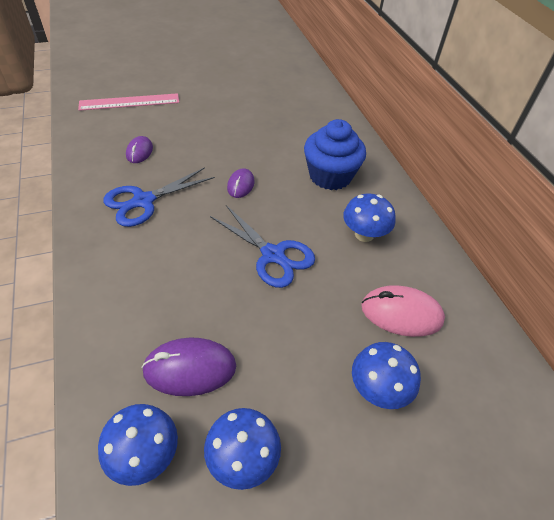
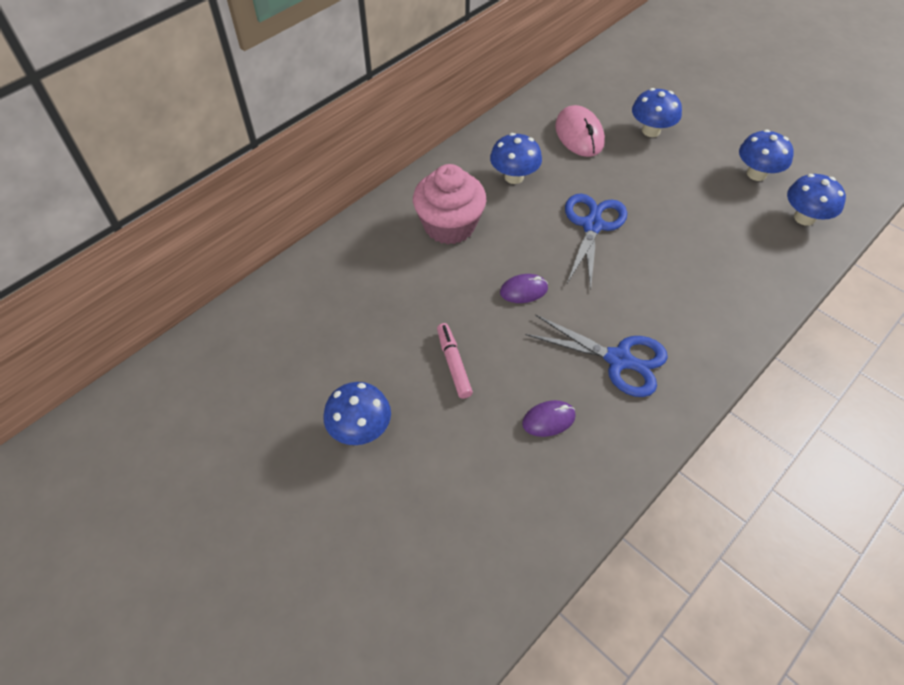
camera: 115 degrees left, 5 degrees up
pink ruler [78,93,179,111] -> none
purple mouse [141,338,236,396] -> none
blue cupcake [304,119,366,190] -> pink cupcake [413,164,486,244]
none -> blue mushroom [323,382,391,445]
none -> pink marker [437,323,473,399]

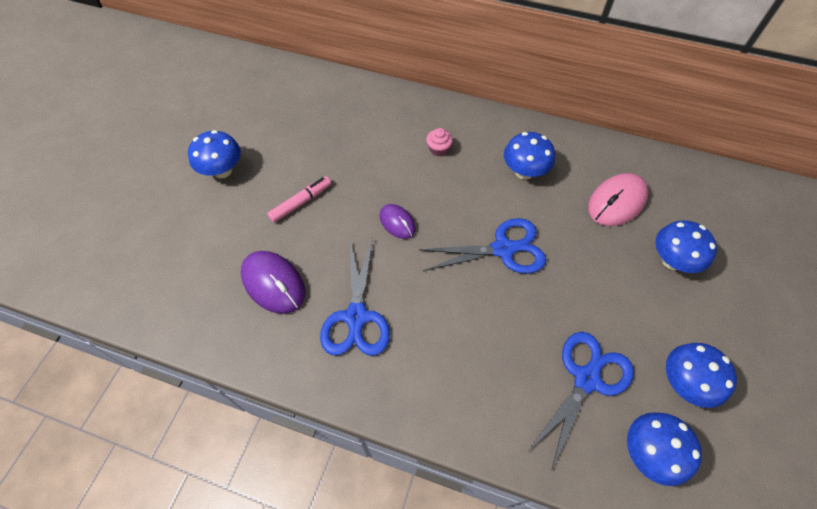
camera: 65 degrees right, 5 degrees up
pink cupcake [413,164,486,244] -> pink cupcake [426,128,453,156], size x0.41
purple mouse [522,400,576,437] -> purple mouse [241,251,305,314], size x1.66
none -> blue scissors [527,332,634,471]

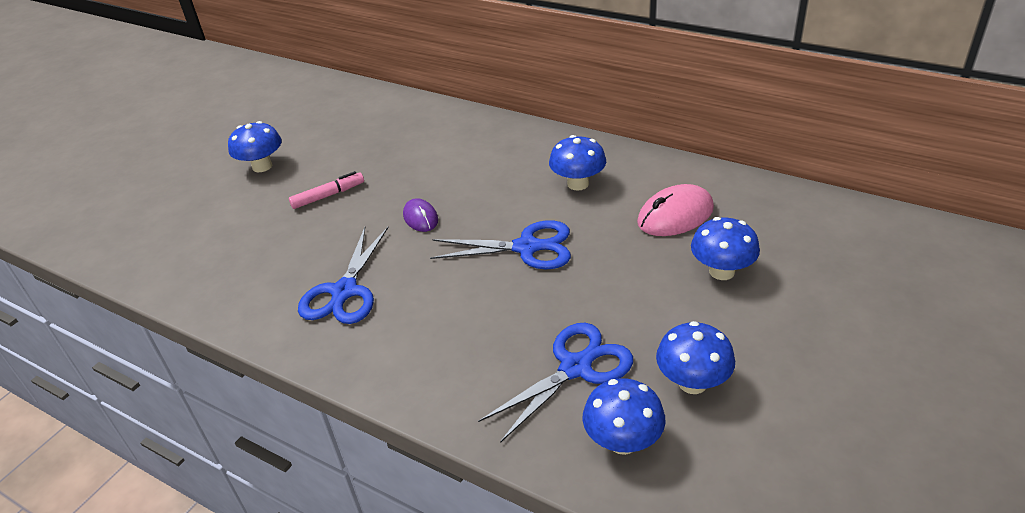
camera: 15 degrees right, 20 degrees down
purple mouse [241,251,305,314] -> none
pink cupcake [426,128,453,156] -> none

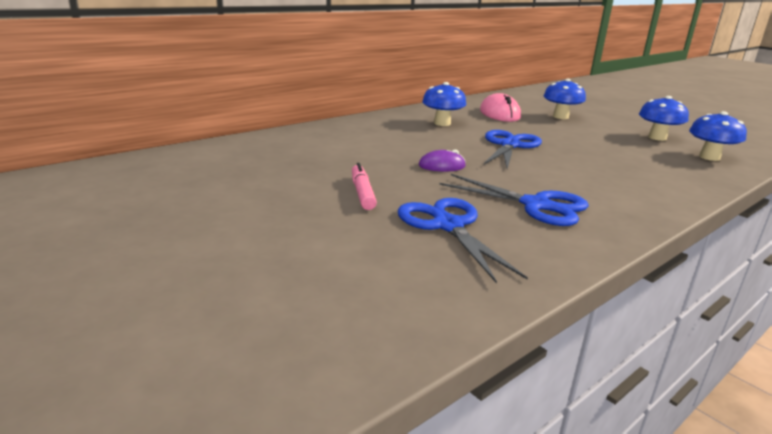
camera: 75 degrees left, 15 degrees down
blue mushroom [228,121,282,172] -> none
blue scissors [478,323,633,443] -> blue scissors moved to [398,198,528,284]

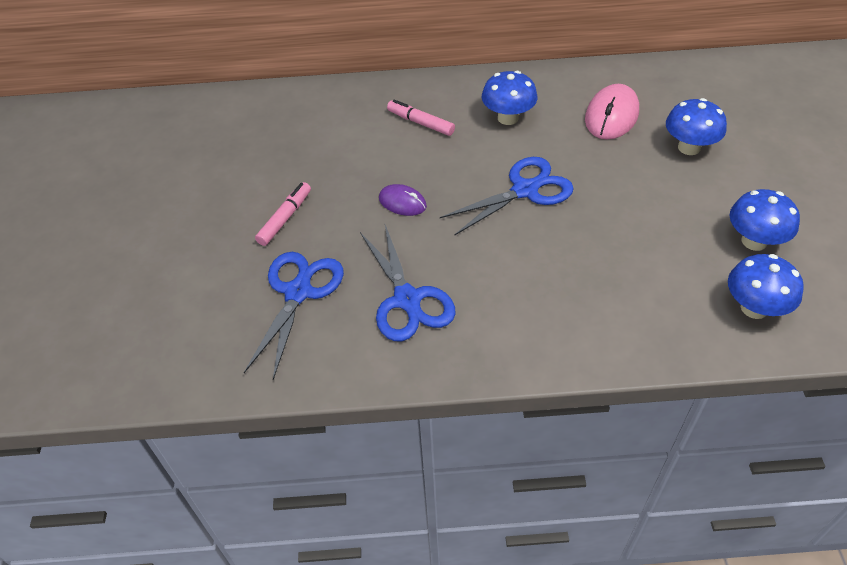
camera: 40 degrees right, 25 degrees up
none -> pink marker [387,99,455,136]

